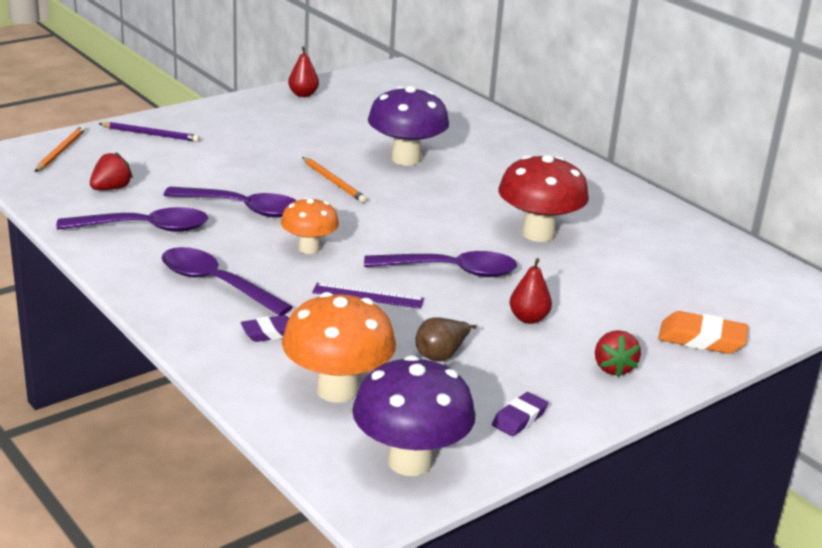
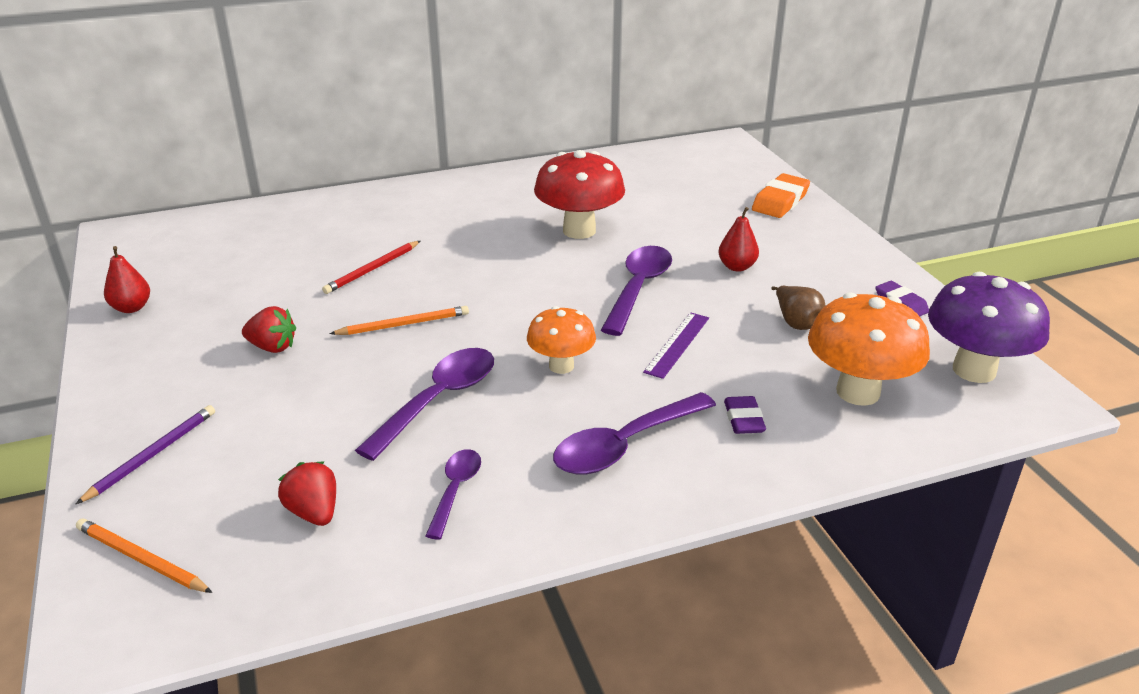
camera: 70 degrees left, 5 degrees up
purple spoon [56,207,208,232] -> purple spoon [425,449,481,539], size x0.58
purple mushroom [368,86,449,166] -> red pencil [322,241,420,294]
red strawberry [595,330,641,377] -> red strawberry moved to [242,306,296,353]

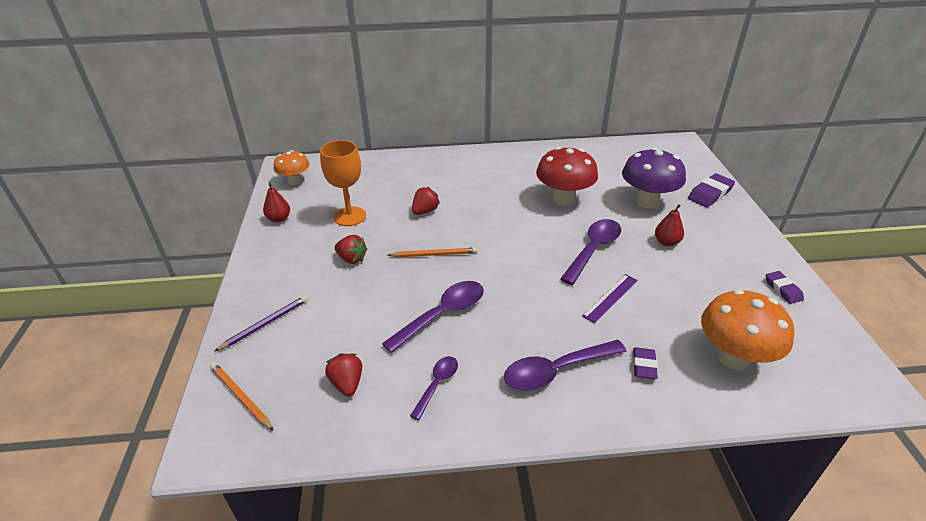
camera: 15 degrees right, 5 degrees up
red pencil [322,241,420,294] -> red strawberry [412,187,440,215]
orange mushroom [527,306,596,374] -> orange mushroom moved to [274,150,310,185]
orange eraser [752,173,810,218] -> purple eraser [688,173,735,207]
brown pear [771,286,826,330] -> none
purple mushroom [928,272,1050,383] -> purple mushroom moved to [622,148,686,208]
none -> orange goblet [320,140,366,226]

